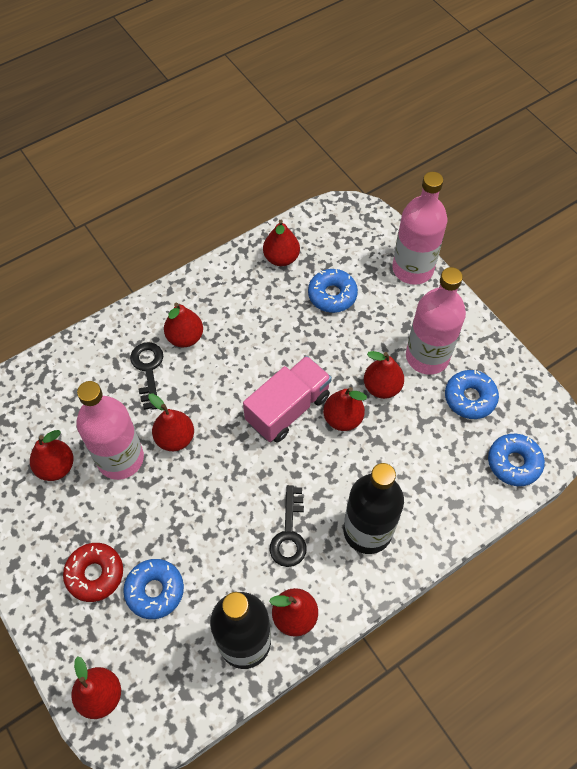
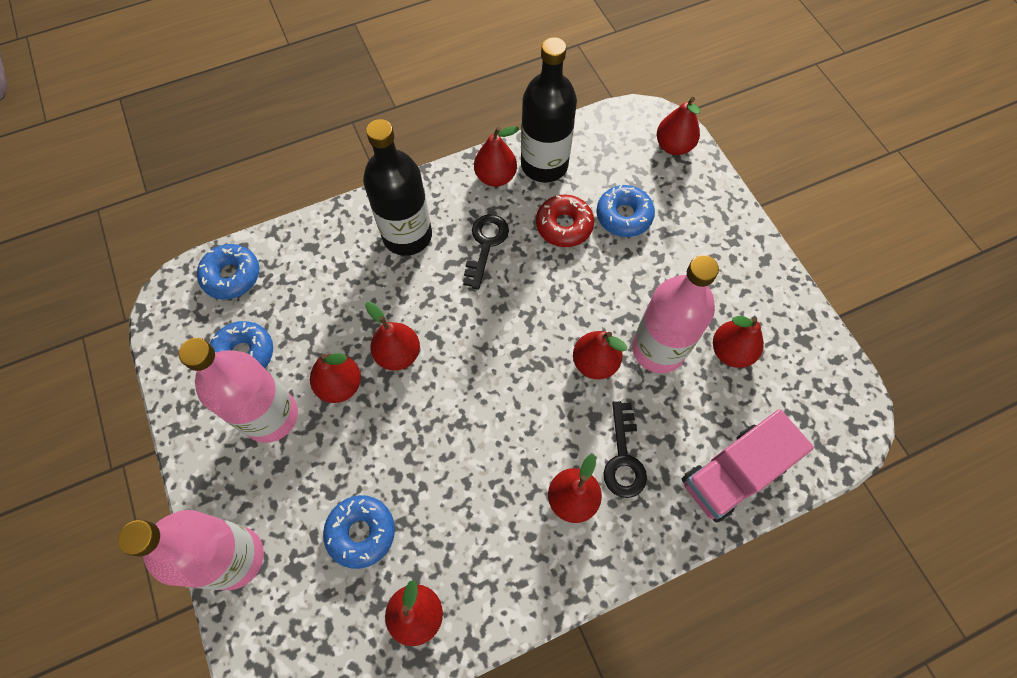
camera: 170 degrees left, 5 degrees up
red donut [63,543,123,602] -> red donut moved to [536,195,594,247]
pink truck [243,356,332,442] -> pink truck moved to [682,409,814,523]

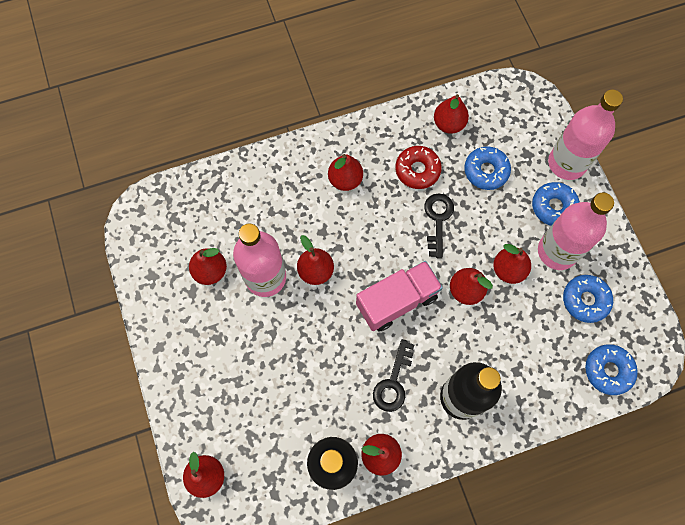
camera: 175 degrees left, 5 degrees up
red donut [536,195,594,247] -> red donut moved to [395,146,442,189]
blue donut [596,185,655,237] -> blue donut moved to [532,182,580,226]
black key [603,401,647,498] -> black key moved to [424,194,454,259]
pink truck [682,409,814,523] -> pink truck moved to [356,261,443,332]

